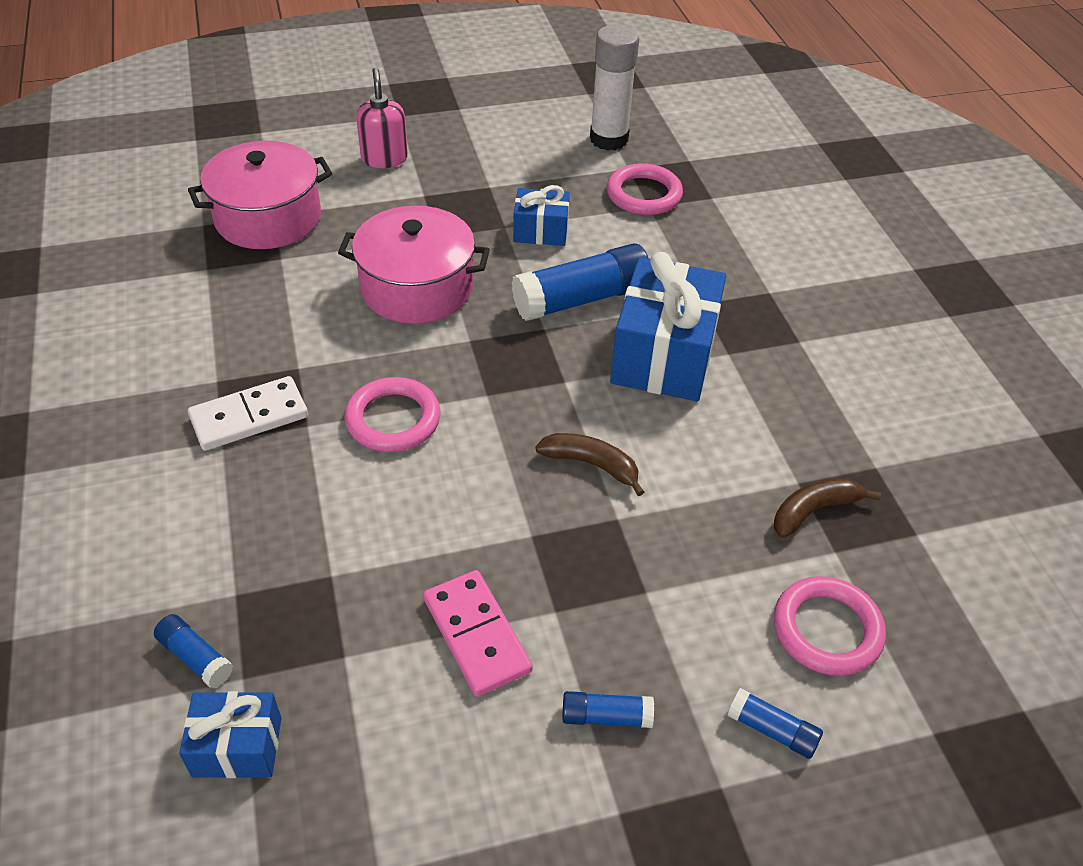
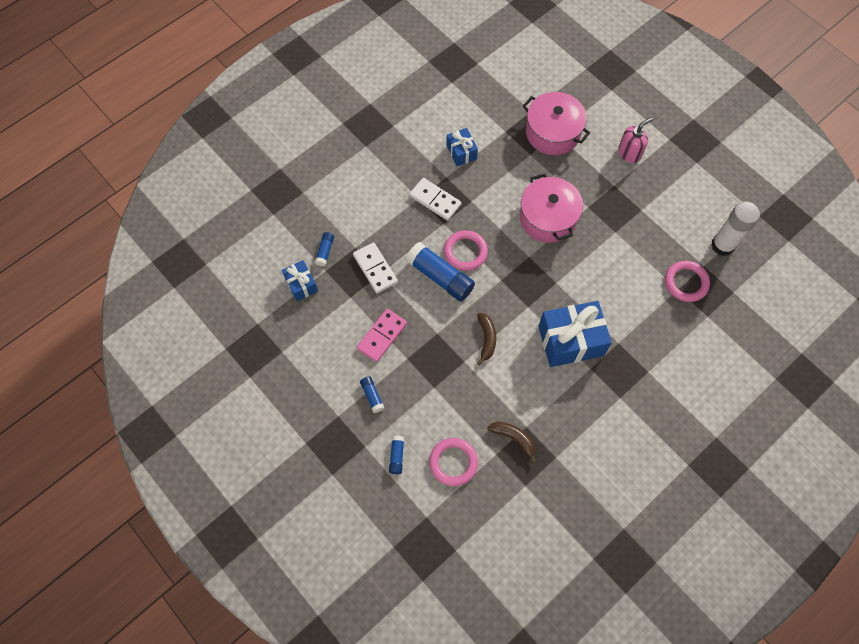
camera: 65 degrees right, 20 degrees up
blue glue stick [512,243,649,321] -> blue glue stick moved to [406,242,475,302]
blue gift [513,185,570,246] -> blue gift moved to [446,128,478,166]
none -> white domino [353,242,398,293]

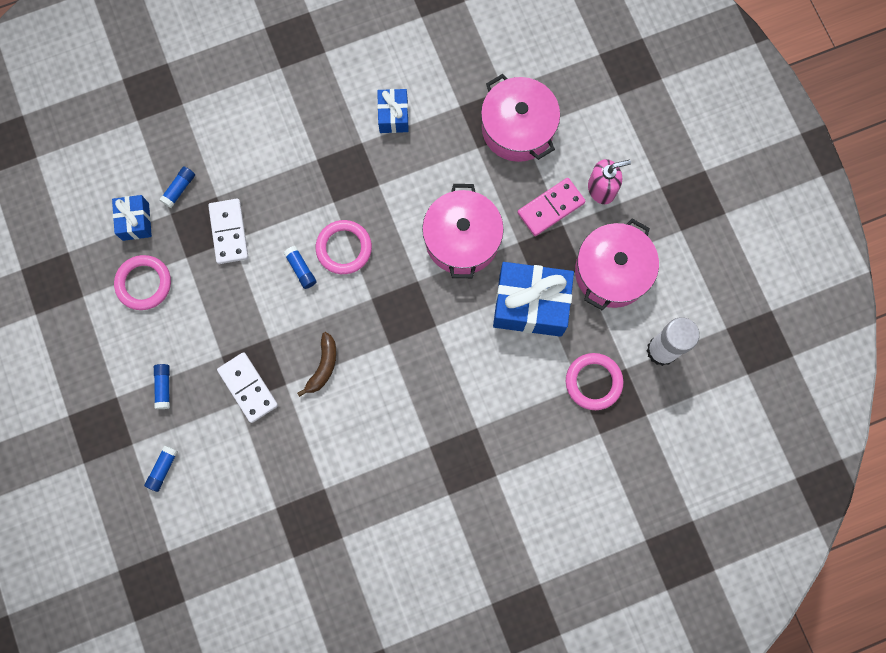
camera: 20 degrees right, 10 degrees up
pink domino [357,309,407,362] -> pink domino moved to [517,178,586,236]
blue glue stick [406,242,475,302] -> blue glue stick [284,246,317,289], size x0.48
white domino [409,178,461,221] -> white domino moved to [217,352,278,423]
pink ring [429,438,478,486] -> pink ring moved to [114,255,171,310]
brown banana [487,422,536,463] -> none
blue gift [538,301,612,367] -> blue gift moved to [493,262,574,337]
none -> pink pot [575,219,659,310]

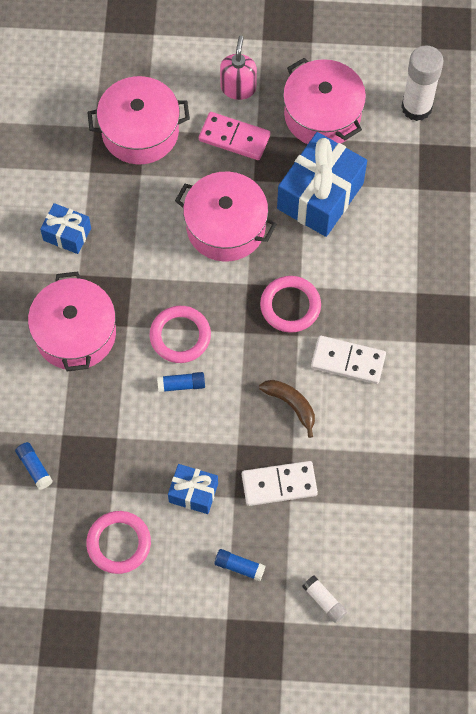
camera: 65 degrees left, 10 degrees down
blue gift [112,195,152,241] -> blue gift moved to [168,464,218,514]
blue glue stick [144,445,178,492] -> white glue stick [302,575,347,623]
white domino [208,199,248,264] -> white domino moved to [311,336,386,384]
pink domino [517,178,586,236] -> pink domino turned 60 degrees counterclockwise [199,112,270,160]
pink ring [566,353,623,410] -> pink ring moved to [260,276,321,333]
none -> pink pot [28,271,116,372]

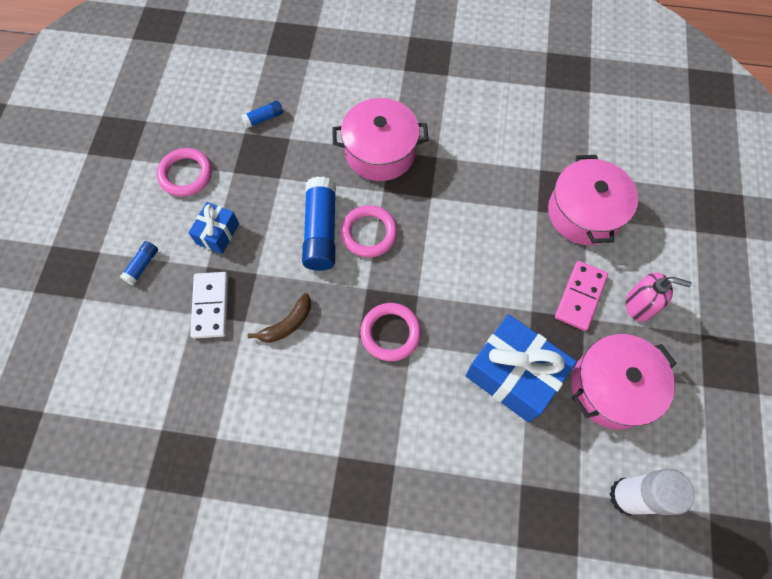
camera: 95 degrees right, 0 degrees up
blue gift [40,203,91,254] -> none
blue glue stick [157,372,205,392] -> blue glue stick [302,176,336,271], size x2.09
pink pot [175,172,277,262] -> none
white glue stick [302,575,347,623] -> none
white domino [311,336,386,384] -> none

